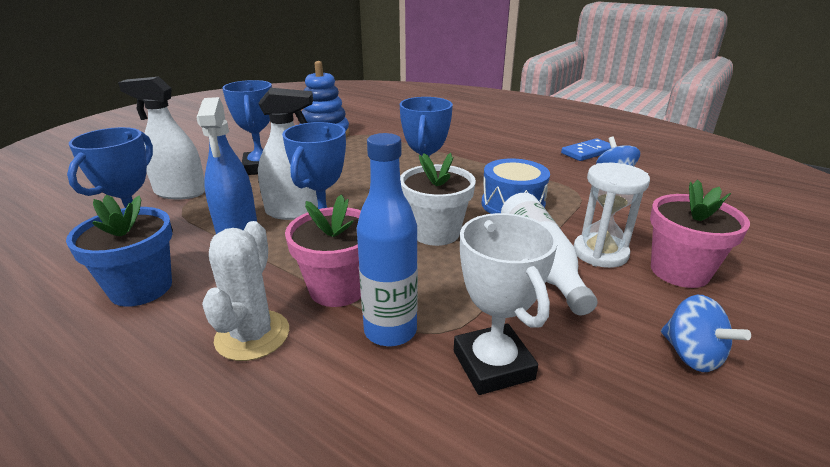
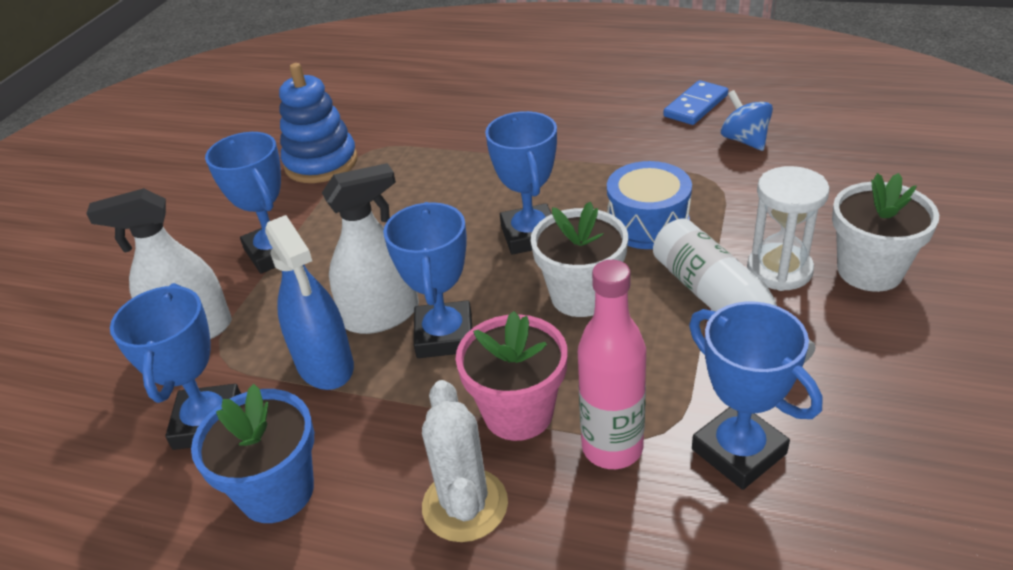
camera: 15 degrees left, 10 degrees up
blue bottle [357,133,418,346] -> pink bottle [578,260,646,469]
white trophy [454,213,557,395] -> blue trophy [689,301,822,490]
pink flower pot [650,180,750,288] -> white flower pot [832,173,939,292]
blue spinning top [661,295,751,372] -> none

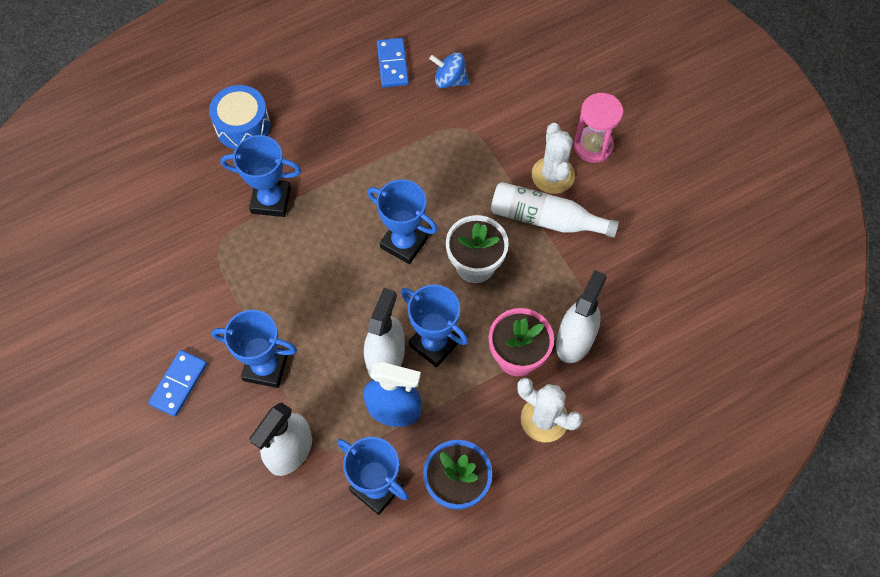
camera: 50 degrees left, 25 degrees up
blue stacking toy [279,63,358,183] -> none
pink bottle [578,260,646,469] -> white spray bottle [556,270,607,363]
blue drum [607,161,692,249] -> blue drum moved to [209,85,270,149]
blue trophy [689,301,822,490] -> blue trophy moved to [220,135,301,217]
white hourglass [747,166,830,291] -> white cactus [532,123,575,194]
white flower pot [832,173,939,292] -> pink hourglass [574,93,623,163]
none -> blue domino [148,350,207,417]

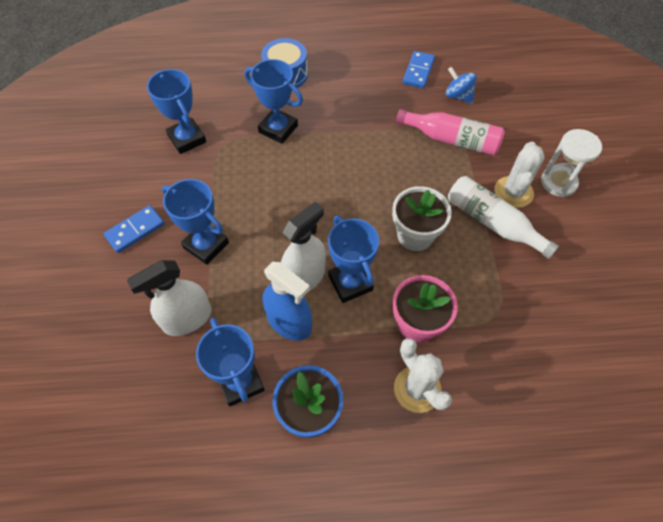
camera: 25 degrees right, 5 degrees down
blue trophy [367,179,438,264] -> blue trophy moved to [147,69,206,154]
white spray bottle [556,270,607,363] -> none
pink hourglass [574,93,623,163] -> white hourglass [541,129,602,197]
none -> pink bottle [396,109,505,155]

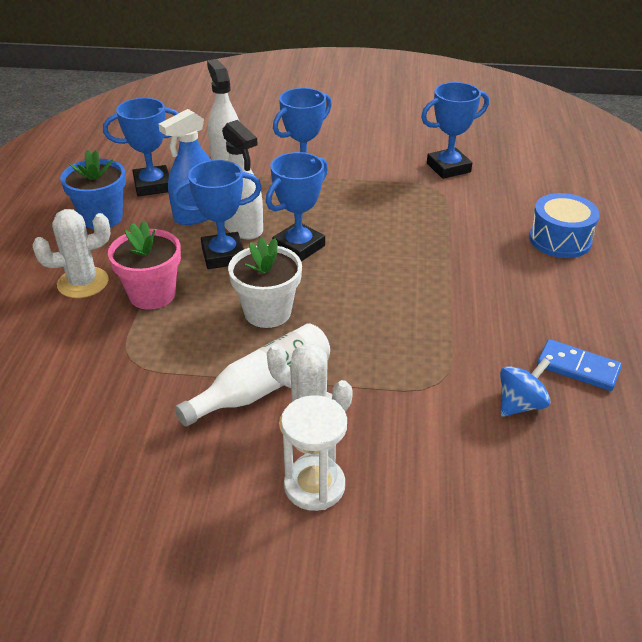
camera: 100 degrees right, 20 degrees down
blue domino [103,205,164,253] -> none
blue trophy [245,59,303,144] -> blue trophy moved to [266,152,328,262]
pink bottle [396,109,505,155] -> none

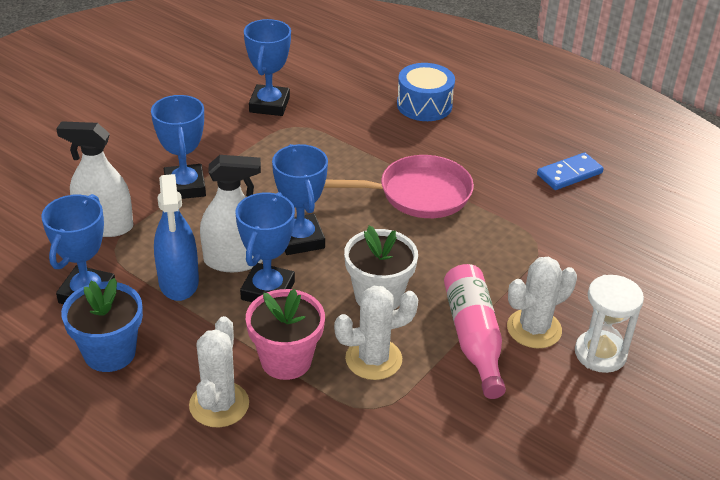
camera: 60 degrees left, 0 degrees up
white bottle [175,323,330,427] -> pink bottle [444,264,506,399]
blue spinning top [500,358,551,417] -> none
none -> pink pan [324,155,474,218]
none -> white cactus [334,286,418,380]

